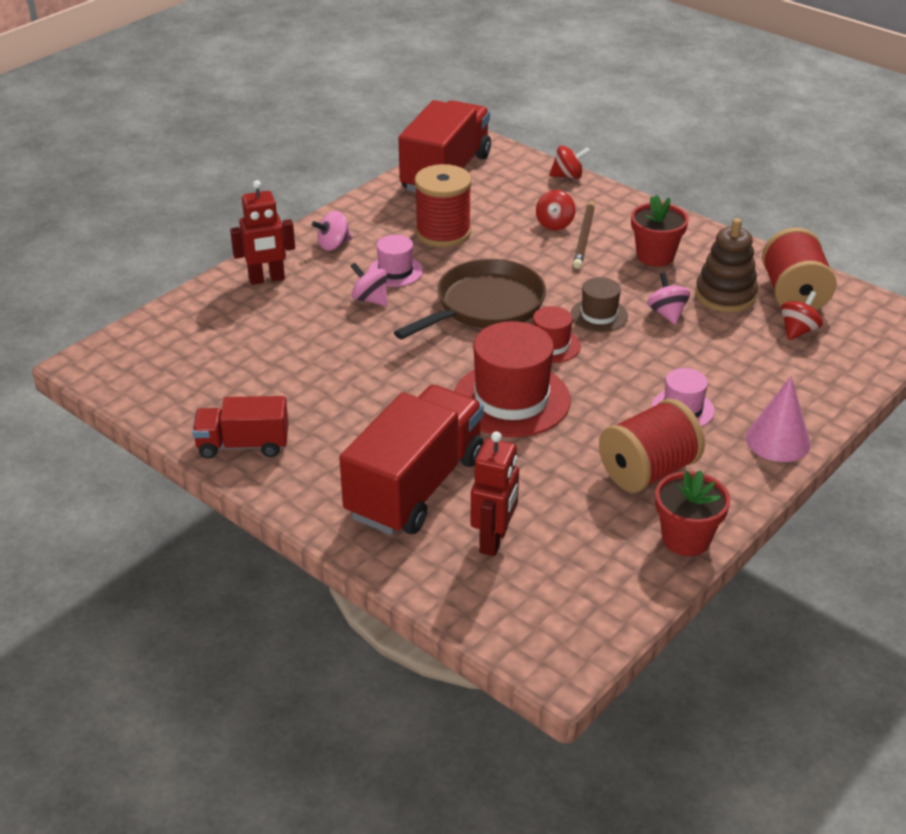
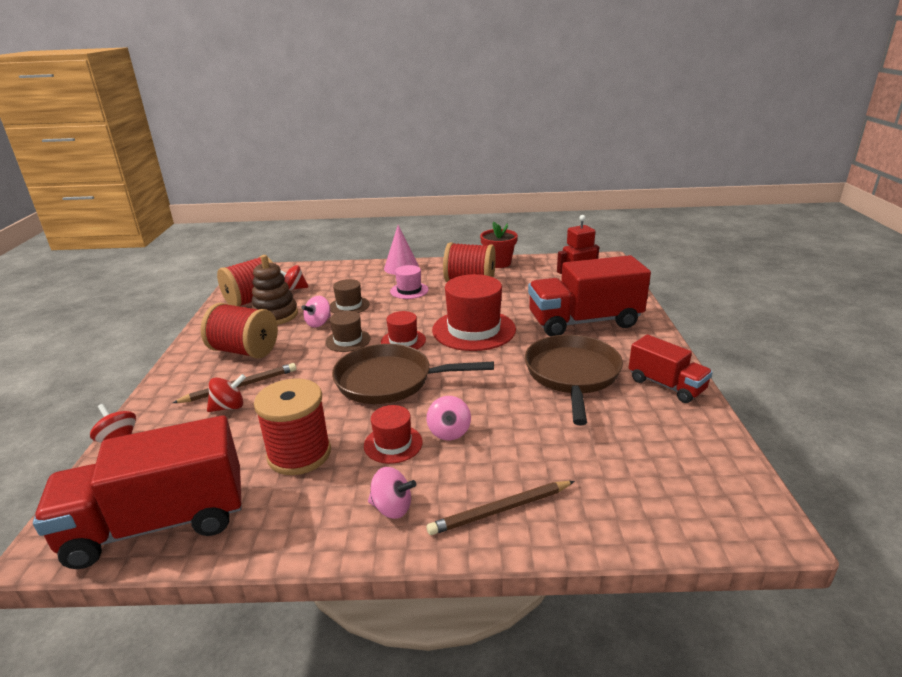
camera: 130 degrees left, 10 degrees down
red robot [230,180,295,285] -> brown pencil [427,481,575,535]
pink hat [368,235,423,287] -> red hat [364,405,423,464]
red flower pot [631,195,689,266] -> red spool [201,303,278,358]
none -> brown hat [330,279,370,313]
none -> brown pan [525,335,623,425]

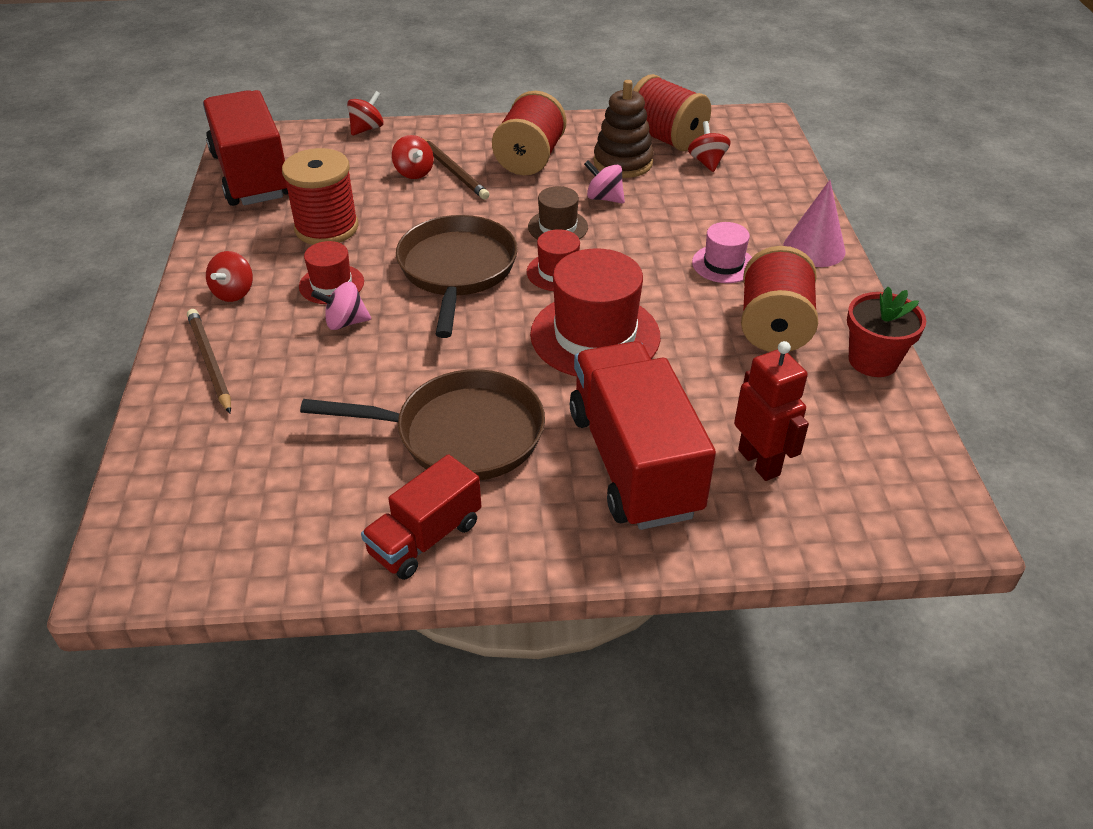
camera: 85 degrees right, 15 degrees up
brown hat [330,279,370,313] -> none
pink spinning top [368,467,416,519] -> red spinning top [206,251,253,302]

